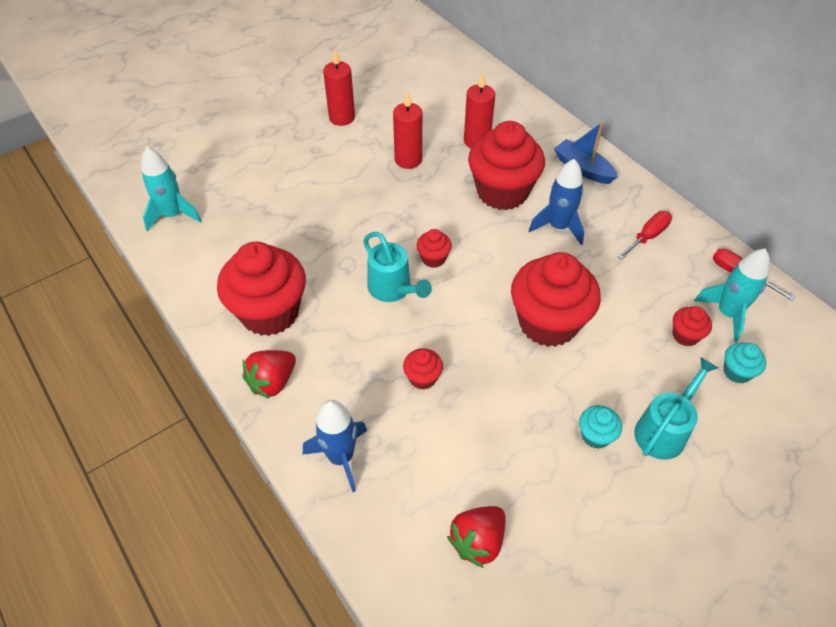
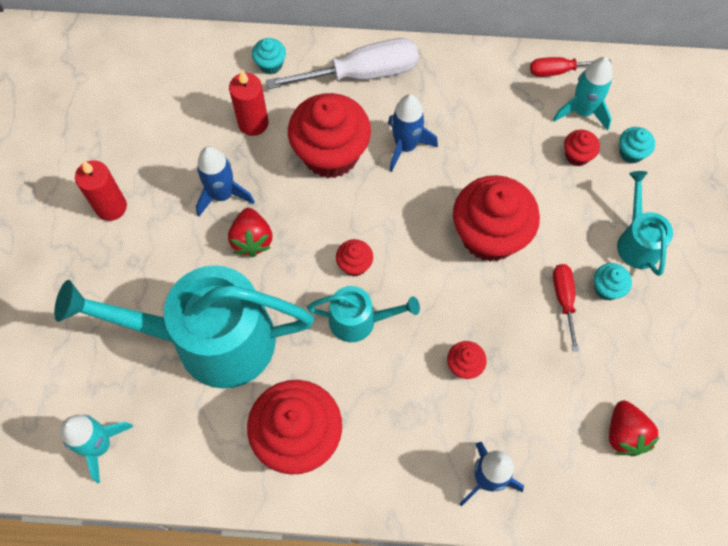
camera: 50 degrees left, 15 degrees up
red strawberry [242,350,296,399] -> red strawberry moved to [228,208,272,257]
red candle [393,90,422,169] -> blue rocket [196,146,255,217]
blue boat [554,122,618,184] -> white screwdriver [266,38,419,89]
red screwdriver [617,211,672,260] -> red screwdriver moved to [553,264,579,351]
none -> turquoise watering can [54,265,314,389]
none -> turquoise cupcake [252,38,286,74]

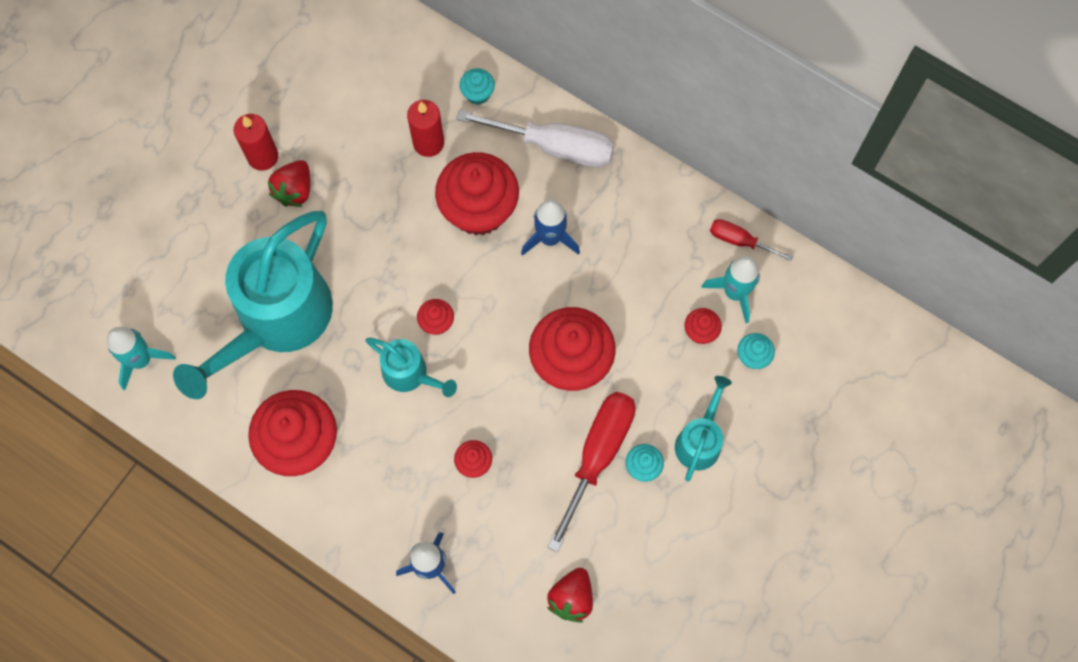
camera: 30 degrees right, 5 degrees up
turquoise watering can [54,265,314,389] -> turquoise watering can turned 90 degrees counterclockwise [173,211,333,399]
blue rocket [196,146,255,217] -> none
red strawberry [228,208,272,257] -> red strawberry moved to [267,160,310,207]
red screwdriver [553,264,579,351] -> red screwdriver [548,392,636,552], size x1.88

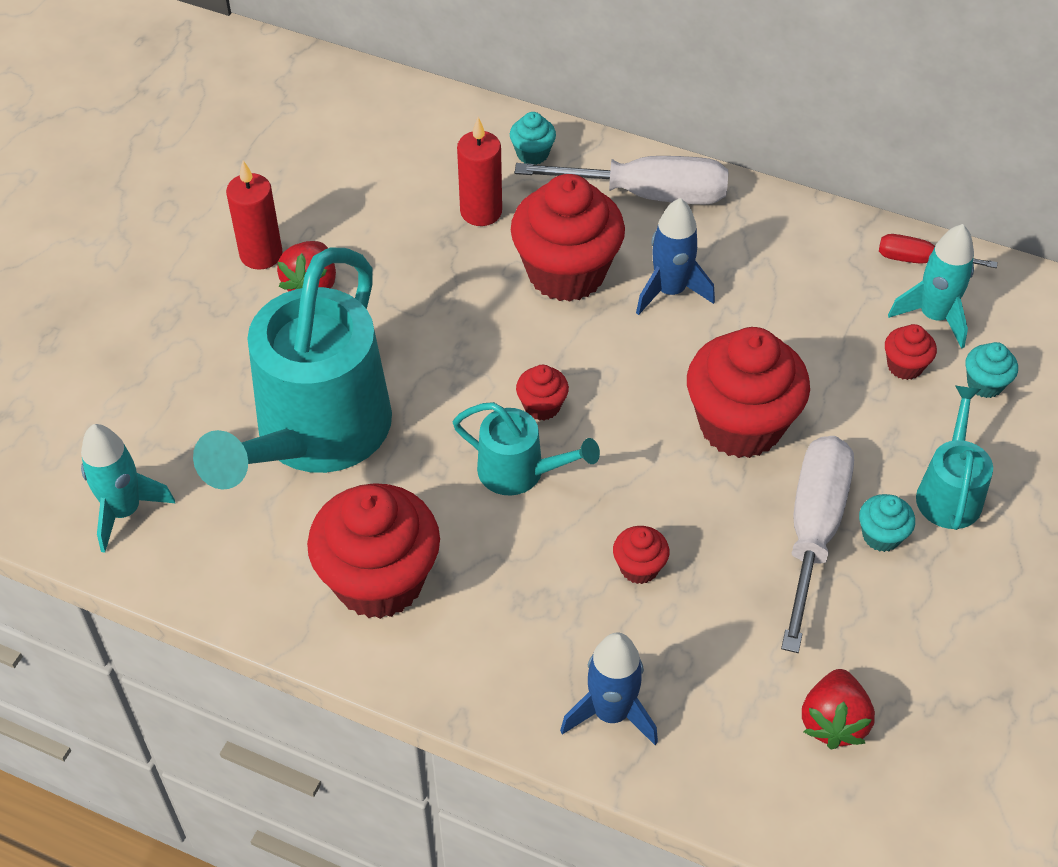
camera: 10 degrees left, 20 degrees down
red screwdriver [548,392,636,552] -> white screwdriver [781,436,854,653]

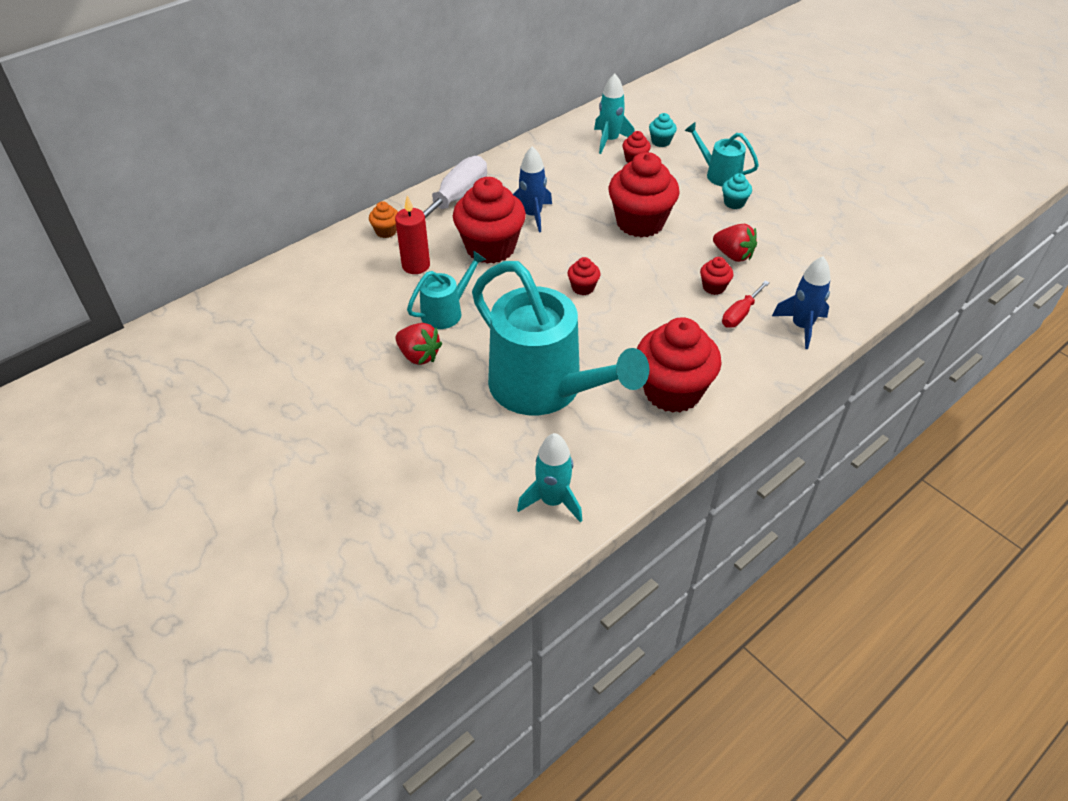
camera: 65 degrees left, 5 degrees down
red candle [226,161,283,270] -> none
turquoise watering can [453,402,600,496] -> turquoise watering can moved to [407,251,486,329]
turquoise cupcake [510,112,556,165] -> orange cupcake [369,201,398,238]
white screwdriver [781,436,854,653] -> none
red strawberry [802,669,875,750] -> red strawberry moved to [713,224,757,262]
red screwdriver [879,234,997,268] -> red screwdriver moved to [722,280,770,328]

